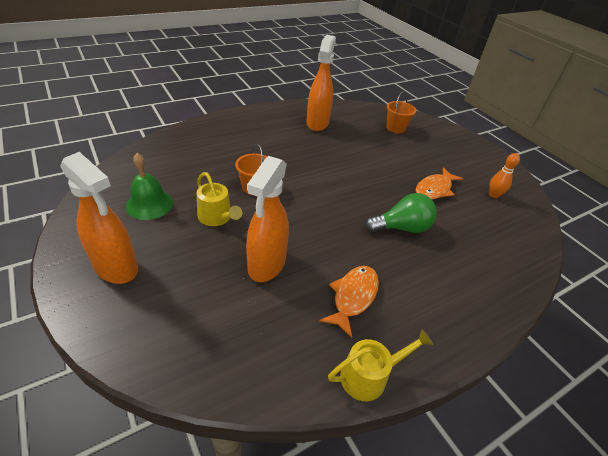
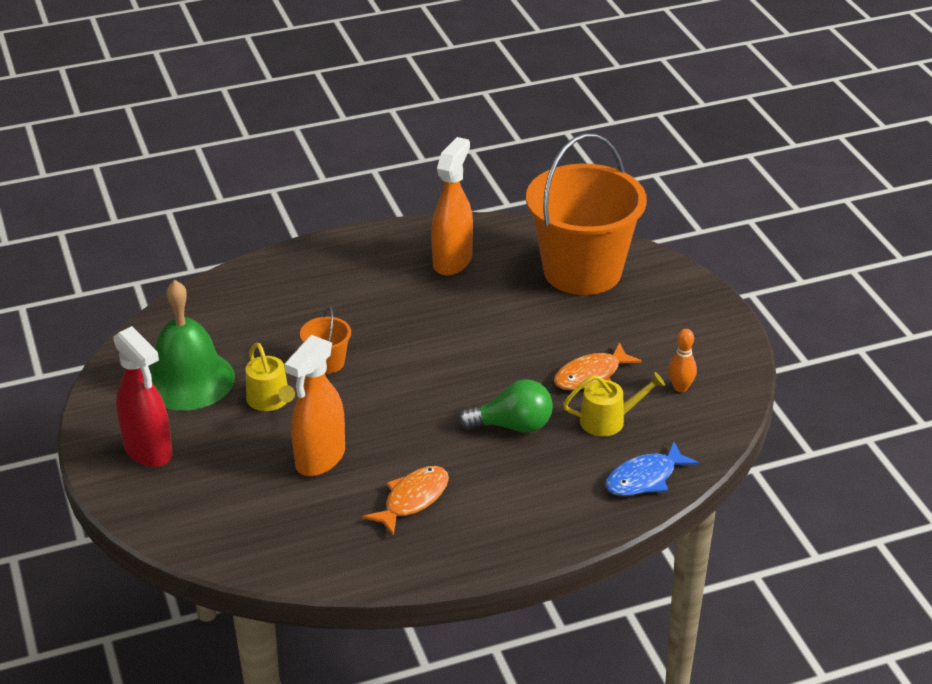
camera: 15 degrees right, 5 degrees down
orange spray bottle [60,152,138,284] -> red spray bottle [113,326,172,467]
green bell [126,153,173,220] -> green bell [149,280,235,411], size x1.58
yellow watering can [328,329,433,401] -> yellow watering can moved to [563,372,665,436]
orange bucket [387,92,416,133] -> orange bucket [526,133,647,295], size x2.47
none -> blue fish [605,442,699,496]

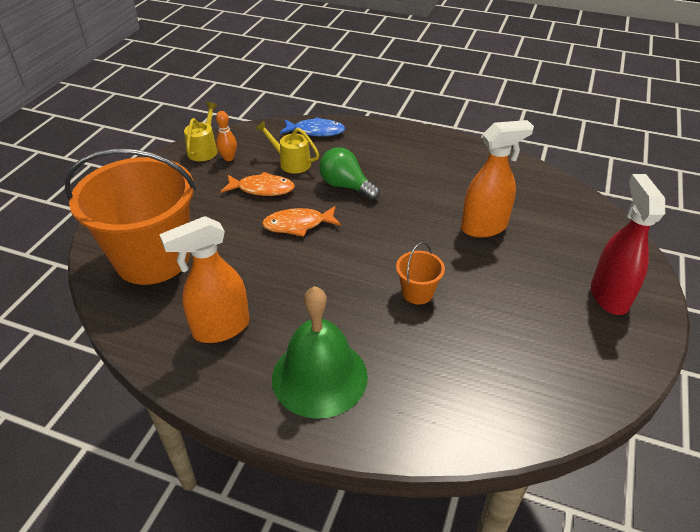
camera: 140 degrees left, 5 degrees up
green bell [149,280,235,411] -> green bell moved to [272,286,368,419]
yellow watering can [246,343,295,411] -> yellow watering can moved to [184,102,218,161]
orange fish [363,466,449,536] -> orange fish moved to [262,206,341,237]

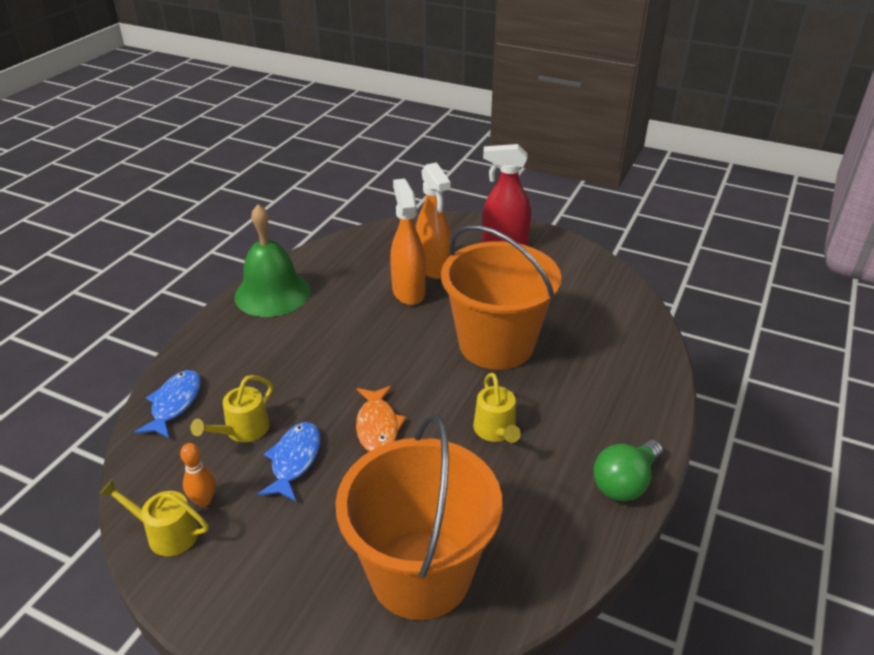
camera: 85 degrees left, 5 degrees down
orange spray bottle [159,216,250,343] -> orange spray bottle moved to [416,162,451,279]
orange fish [221,172,295,196] -> blue fish [257,422,320,501]
green bell [272,286,368,419] -> green bell moved to [234,204,311,317]
green light bulb [319,147,380,200] -> green light bulb moved to [593,440,663,501]
orange bucket [396,242,445,304] -> orange bucket [441,225,561,370], size x2.47
none -> yellow watering can [473,373,521,443]

